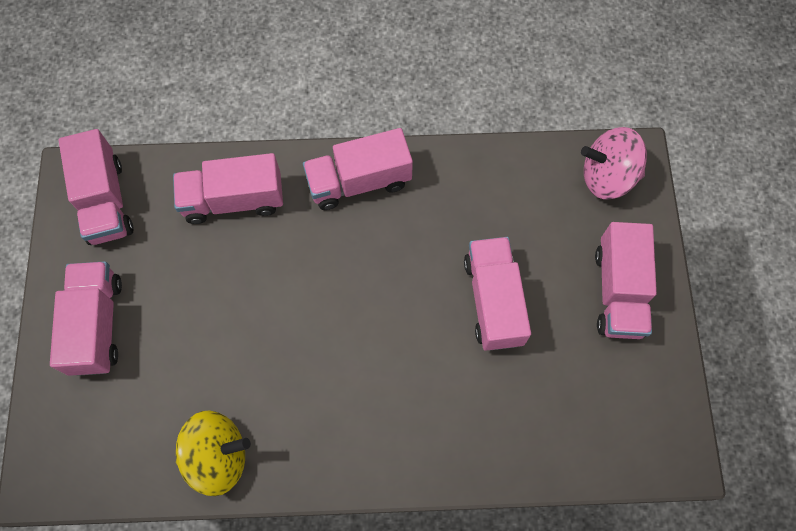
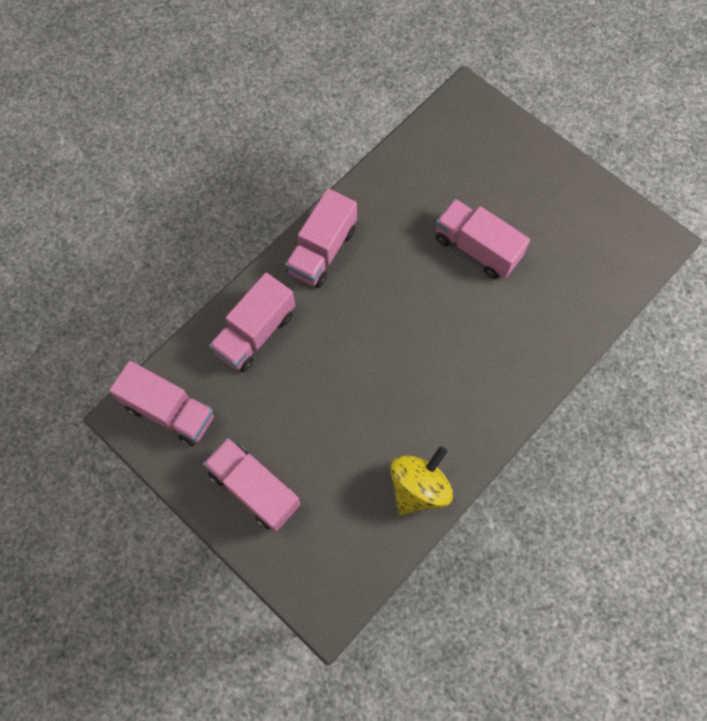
camera: 45 degrees left, 0 degrees up
pink spinning top [581,127,647,199] -> none
pink truck [595,222,657,339] -> none

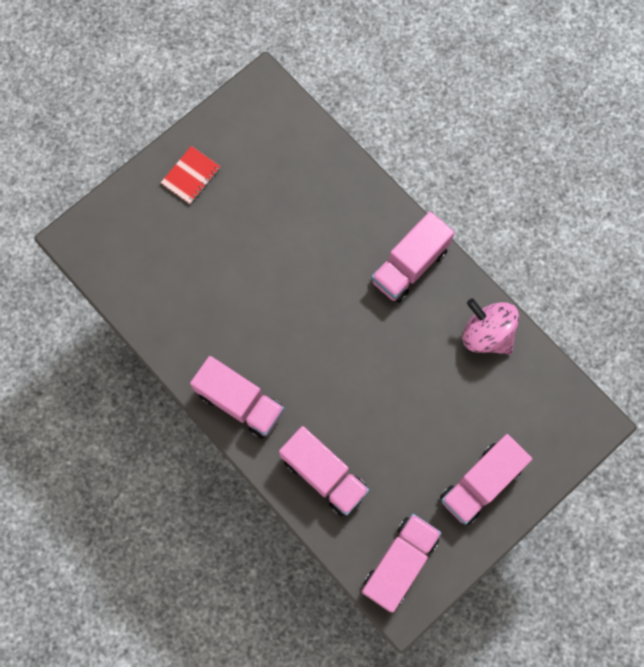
camera: 85 degrees left, 5 degrees up
yellow spinning top [390,446,453,515] -> pink spinning top [463,298,519,355]
pink truck [436,199,530,279] -> pink truck moved to [371,211,455,303]
none -> red notebook [161,146,221,204]

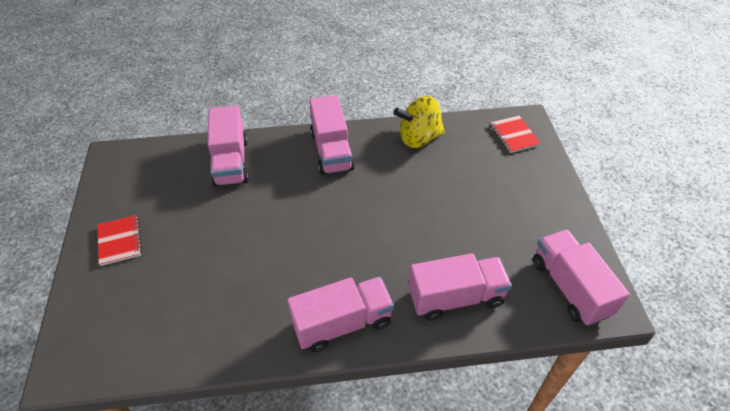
camera: 55 degrees left, 25 degrees down
pink truck [440,434,532,525] -> pink truck moved to [207,106,249,187]
pink spinning top [463,298,519,355] -> yellow spinning top [393,96,445,148]
none -> red notebook [491,116,541,153]

